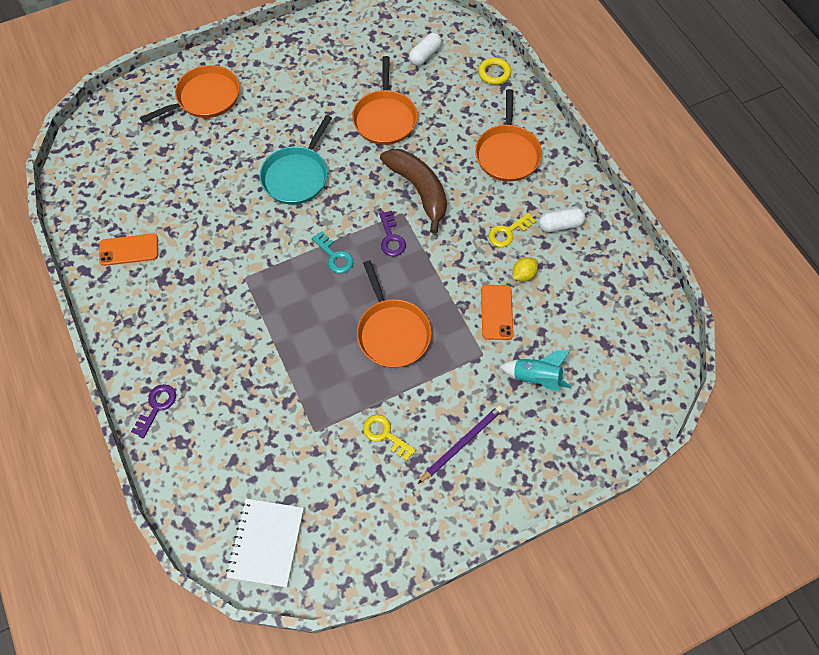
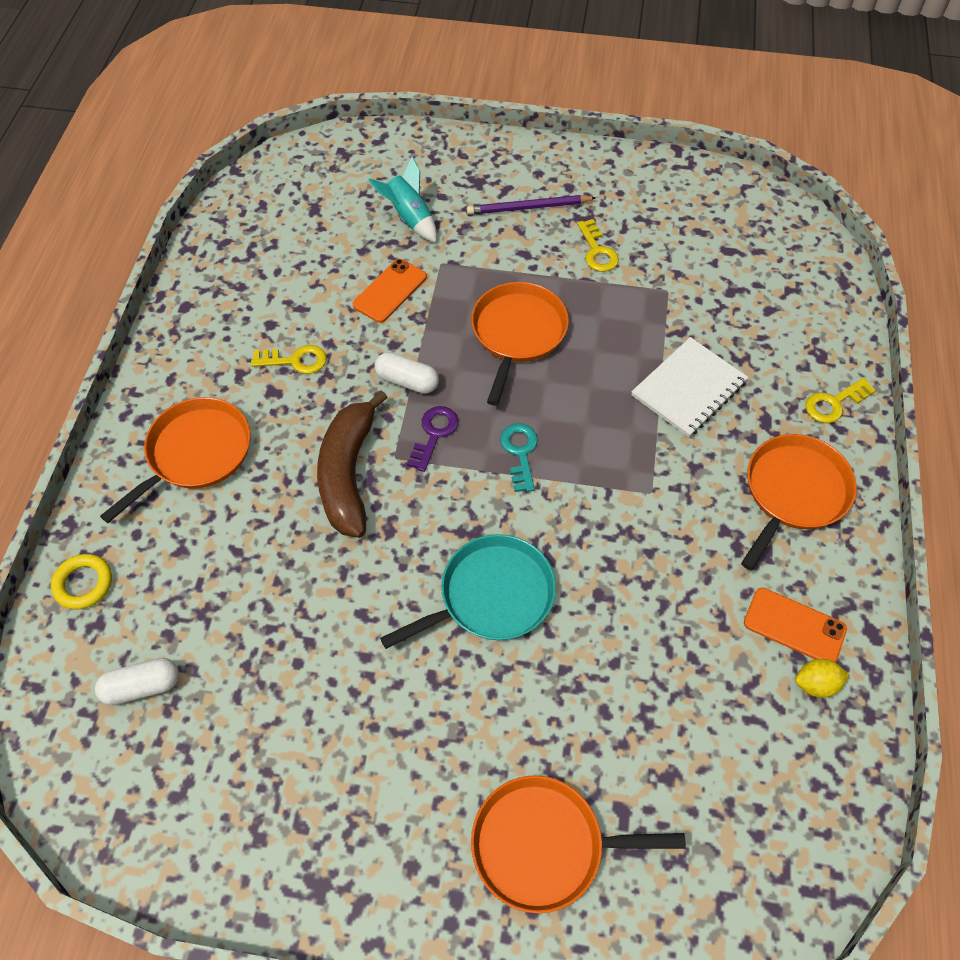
camera: 145 degrees left, 5 degrees down
purple key [131,384,176,438] -> yellow key [805,378,876,423]
white notebook [226,499,304,587] -> white notebook moved to [631,337,748,437]
orange pan [352,56,417,145] -> orange pan moved to [741,434,857,570]
yellow lemon [513,257,538,281] -> yellow lemon moved to [795,659,849,698]
white capsule [539,208,585,232] -> white capsule moved to [375,352,439,394]

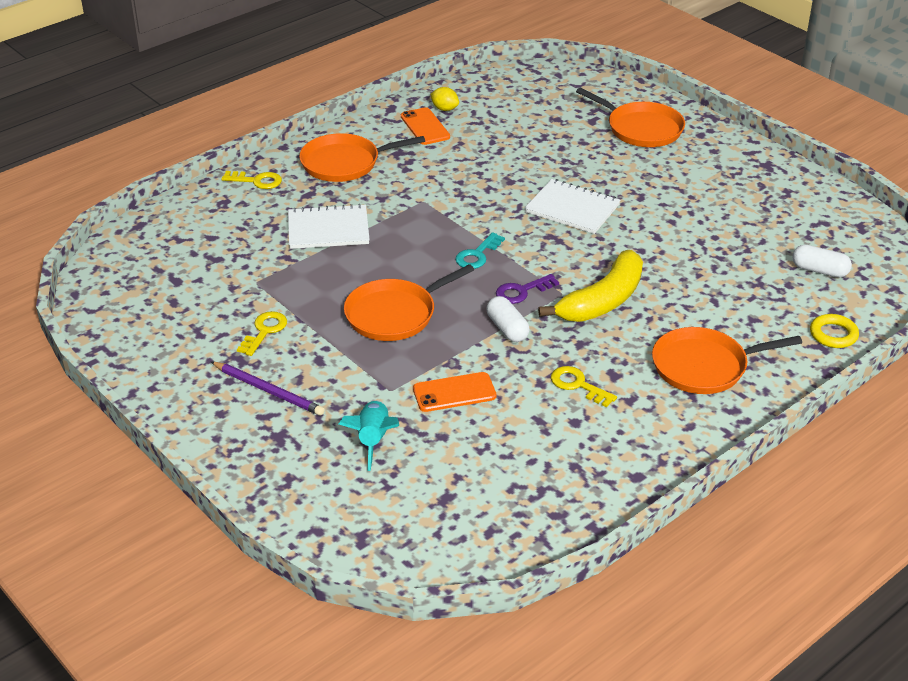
camera: 140 degrees left, 20 degrees down
brown banana [317,391,388,538] -> yellow banana [538,250,643,322]
turquoise pan [380,534,556,649] -> white notebook [525,179,620,234]

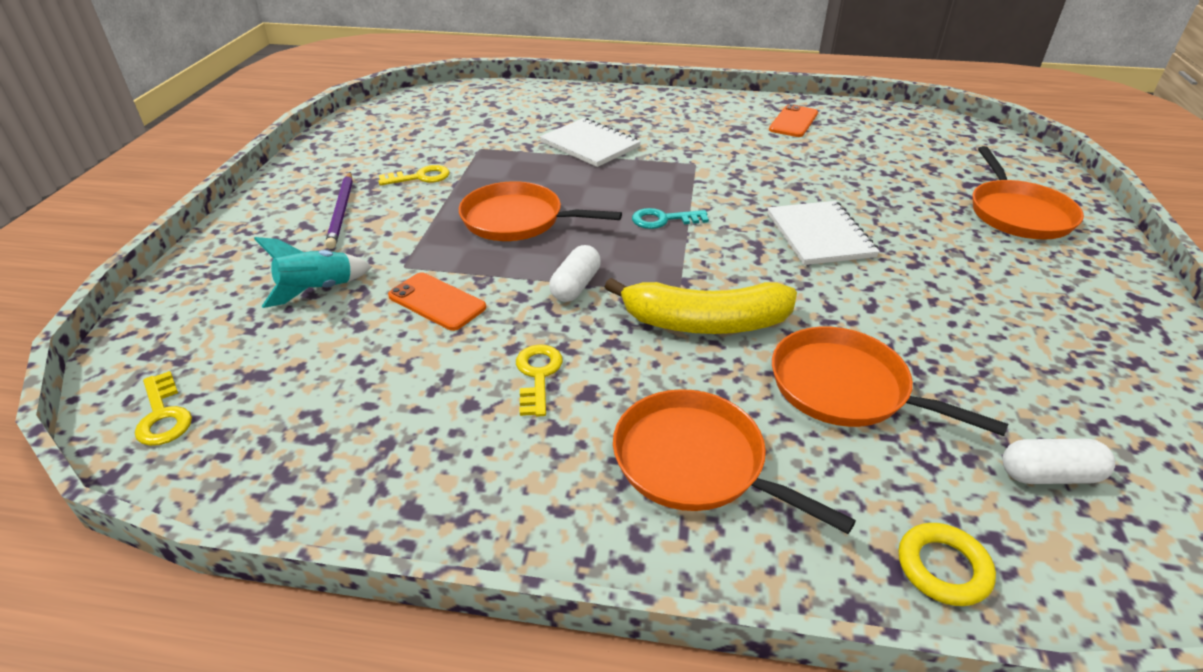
camera: 50 degrees right, 0 degrees up
yellow key [221,171,282,189] -> yellow key moved to [135,371,192,446]
orange pan [299,133,425,182] -> orange pan moved to [772,327,1008,436]
yellow lemon [430,87,459,111] -> none
purple key [496,274,559,304] -> none
white capsule [792,245,852,278] -> white capsule turned 75 degrees counterclockwise [1003,439,1115,484]

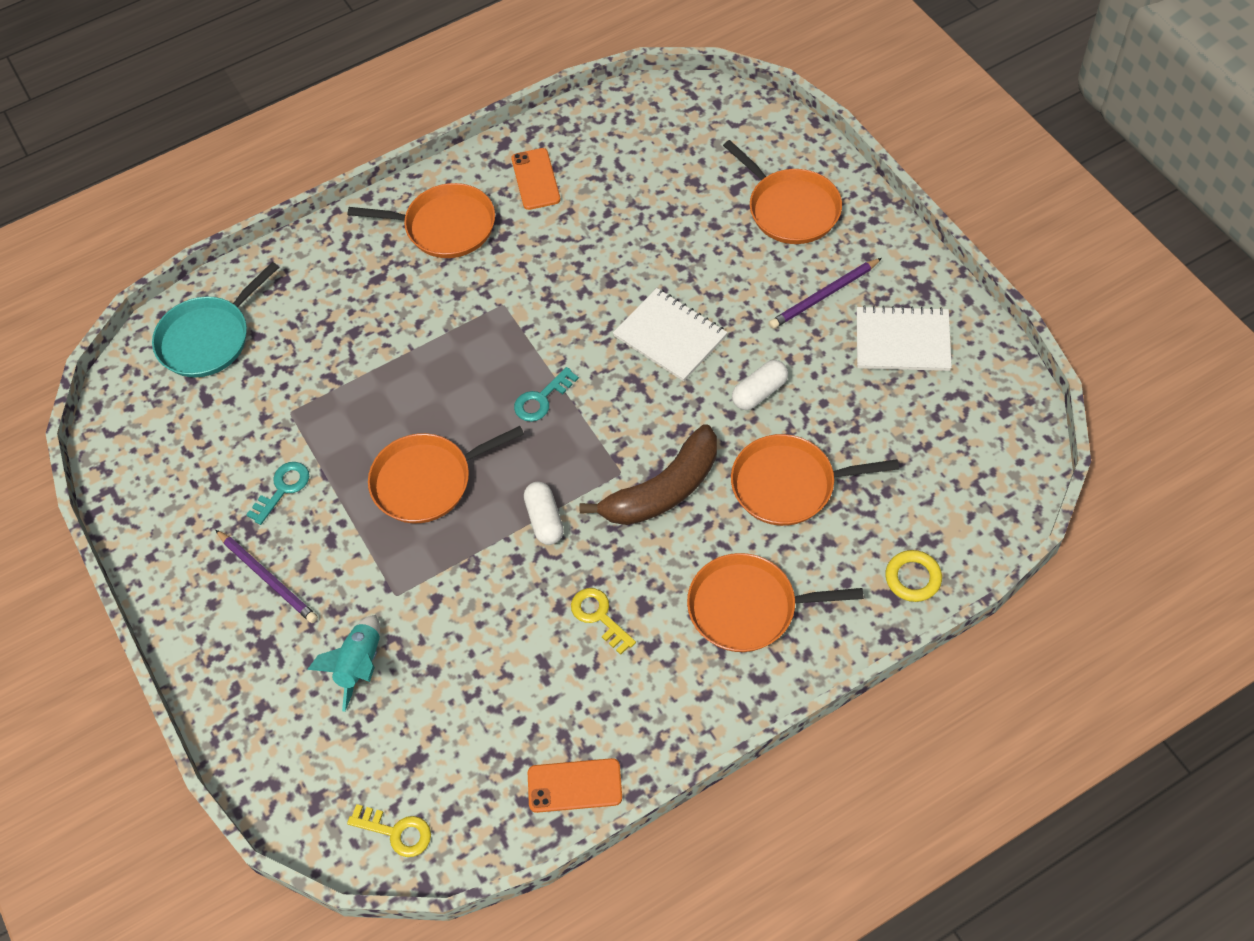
camera: 35 degrees left, 20 degrees up
yellow key [378,165,450,185] -> turquoise key [246,462,309,525]
orange phone [388,273,486,331] -> orange phone moved to [528,758,622,813]
white notebook [540,118,641,167] -> white notebook moved to [857,305,952,371]
yellow banana [605,278,797,334] -> brown banana [579,424,717,525]
white capsule [1003,439,1115,484] -> white capsule moved to [732,360,788,410]
none -> turquoise pan [152,262,279,378]
none -> orange pan [348,183,495,258]
none -> purple pencil [769,258,882,329]

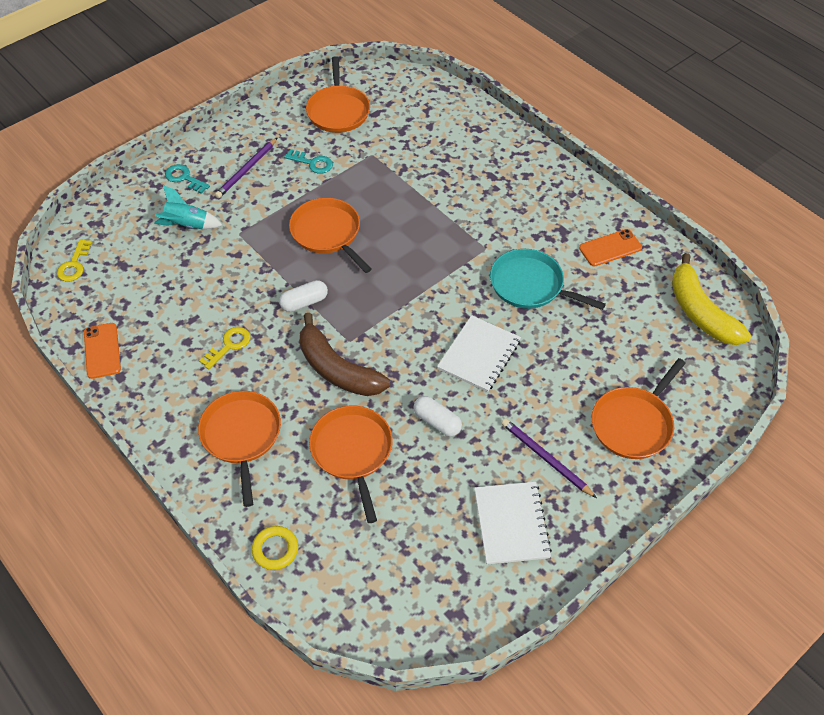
camera: 75 degrees right, 5 degrees down
turquoise pan [152,262,279,378] -> turquoise pan moved to [490,249,606,310]
orange pan [348,183,495,258] -> orange pan moved to [306,56,370,133]
turquoise key [514,367,579,422] -> turquoise key moved to [165,164,210,194]
none -> yellow banana [672,253,751,345]

